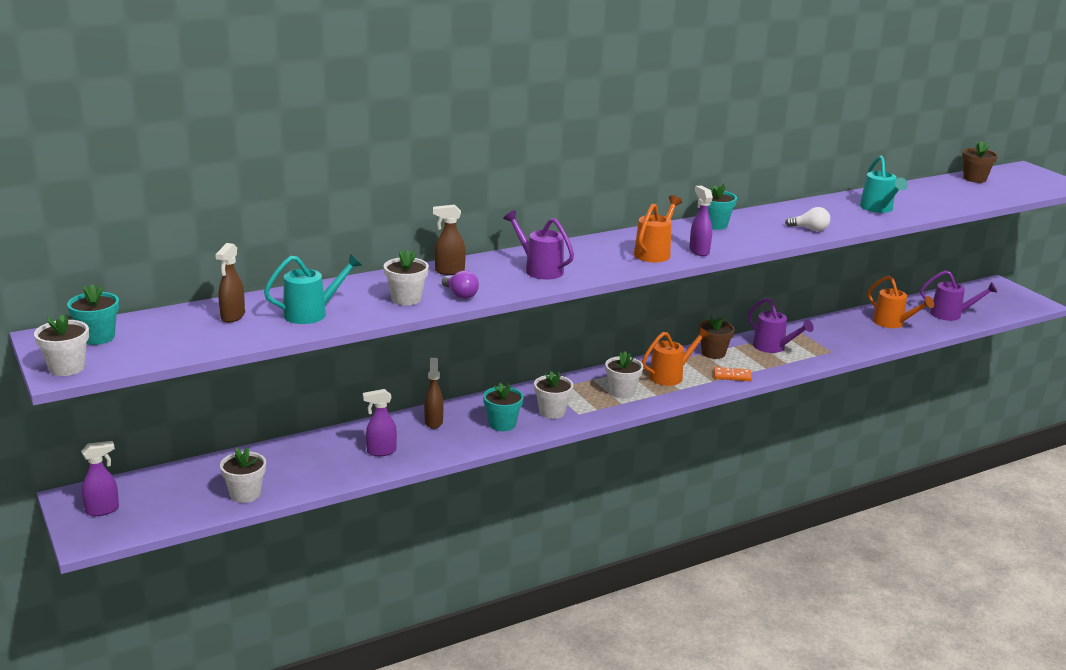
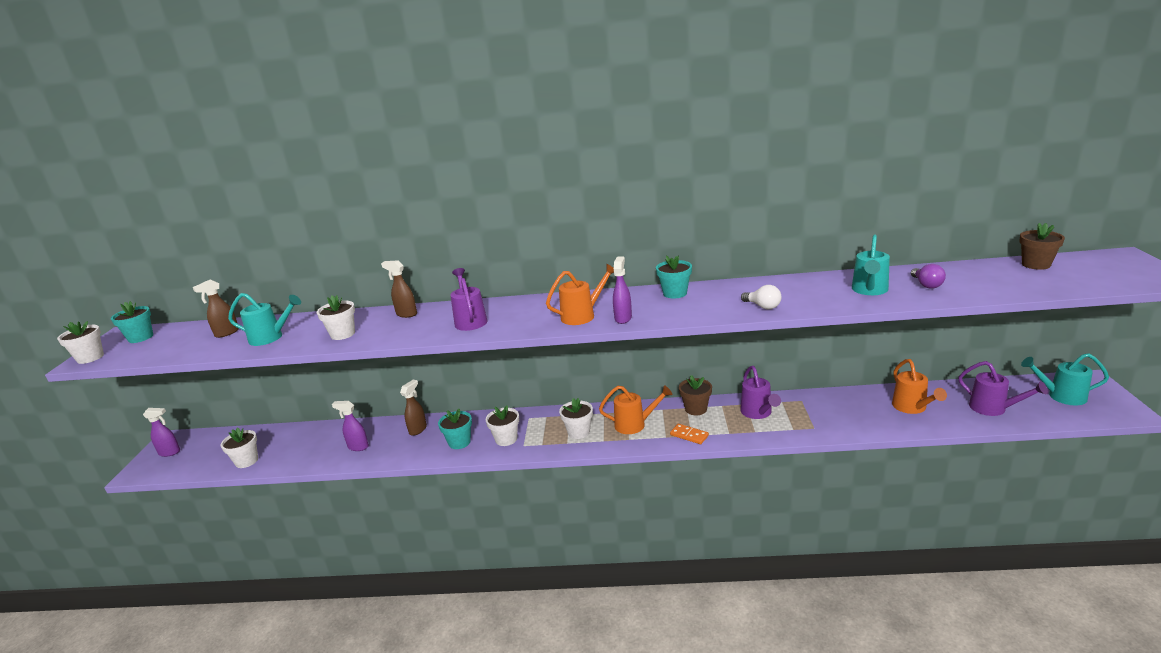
camera: 35 degrees right, 0 degrees up
purple light bulb [442,270,479,299] -> purple light bulb moved to [911,264,946,289]
none -> turquoise watering can [1021,353,1109,405]

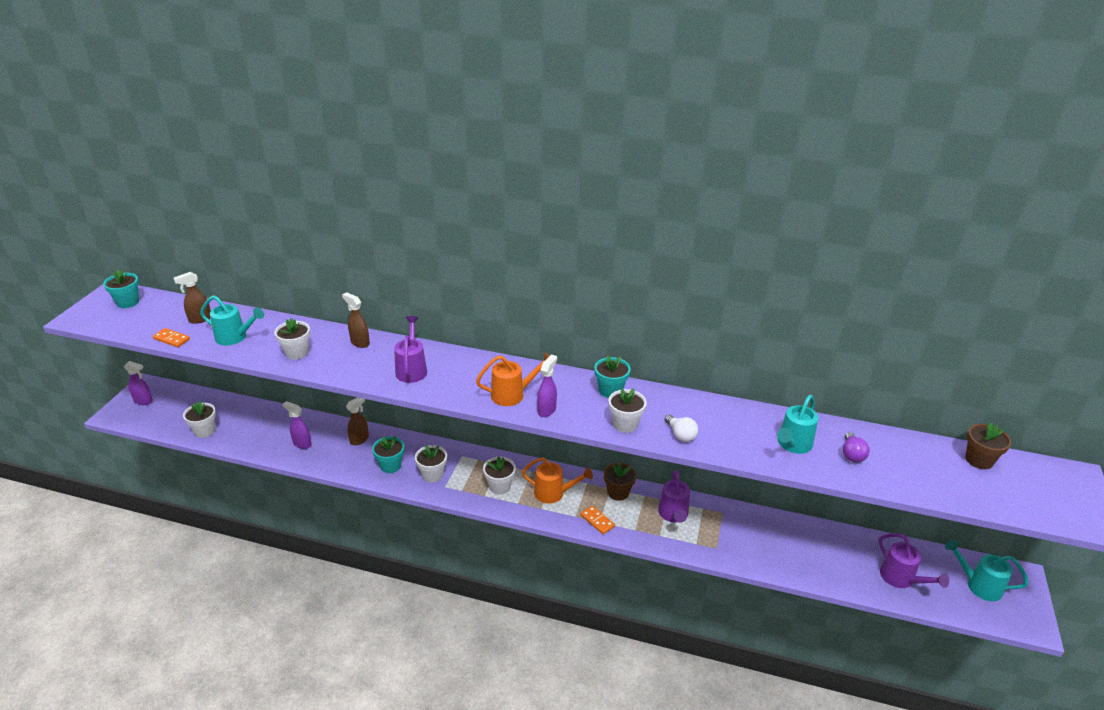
camera: 10 degrees right, 10 degrees up
white flower pot [57,321,104,364] -> white flower pot moved to [609,388,647,433]
orange watering can [892,359,947,414] -> none
none -> orange domino [153,328,190,347]

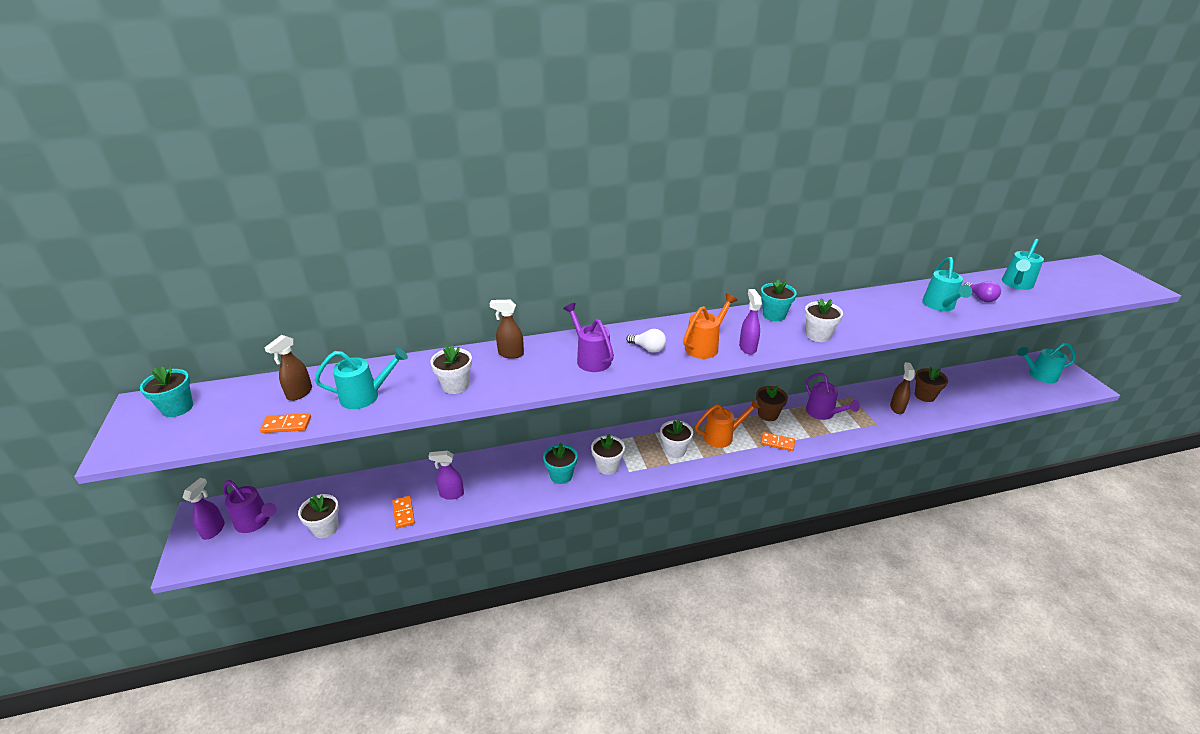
camera: 30 degrees left, 0 degrees up
purple spray bottle [124,361,153,405] -> purple spray bottle turned 60 degrees counterclockwise [183,478,225,540]
brown spray bottle [346,397,369,445] -> brown spray bottle moved to [890,362,915,414]
white light bulb [665,414,698,442] -> white light bulb moved to [626,329,666,353]
purple watering can [878,533,949,588] -> purple watering can moved to [222,480,277,533]
brown flower pot [965,423,1011,469] -> brown flower pot moved to [915,367,948,402]
none -> orange domino [392,496,415,528]
none -> turquoise watering can [1002,239,1044,290]

